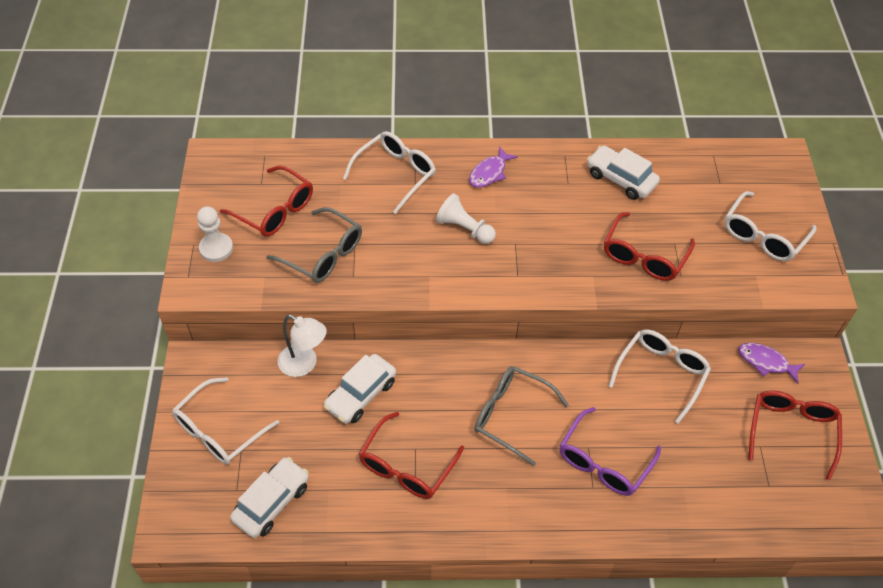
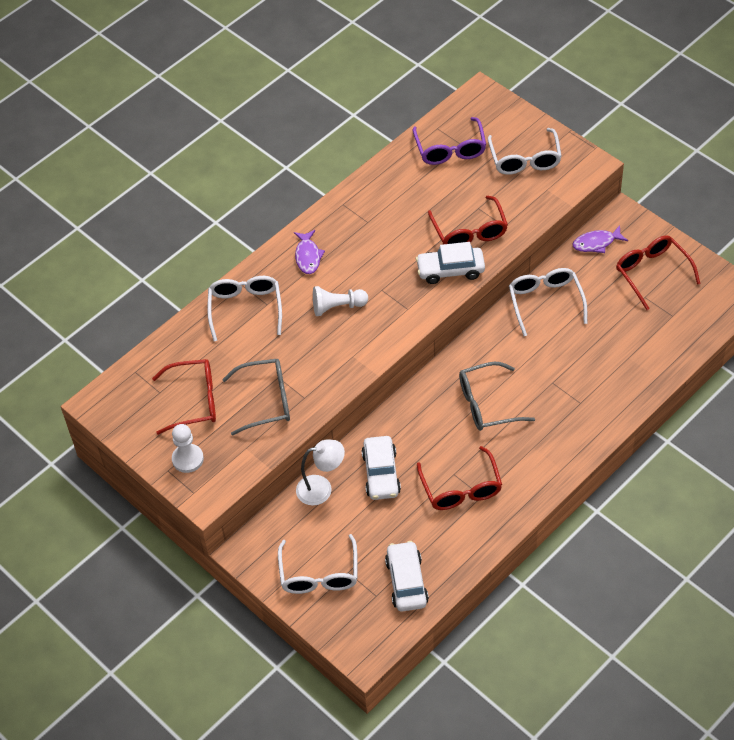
camera: 40 degrees left, 0 degrees up
purple glasses [560,407,661,496] -> purple glasses moved to [413,117,486,165]
white car [587,145,660,200] -> white car moved to [416,242,485,284]

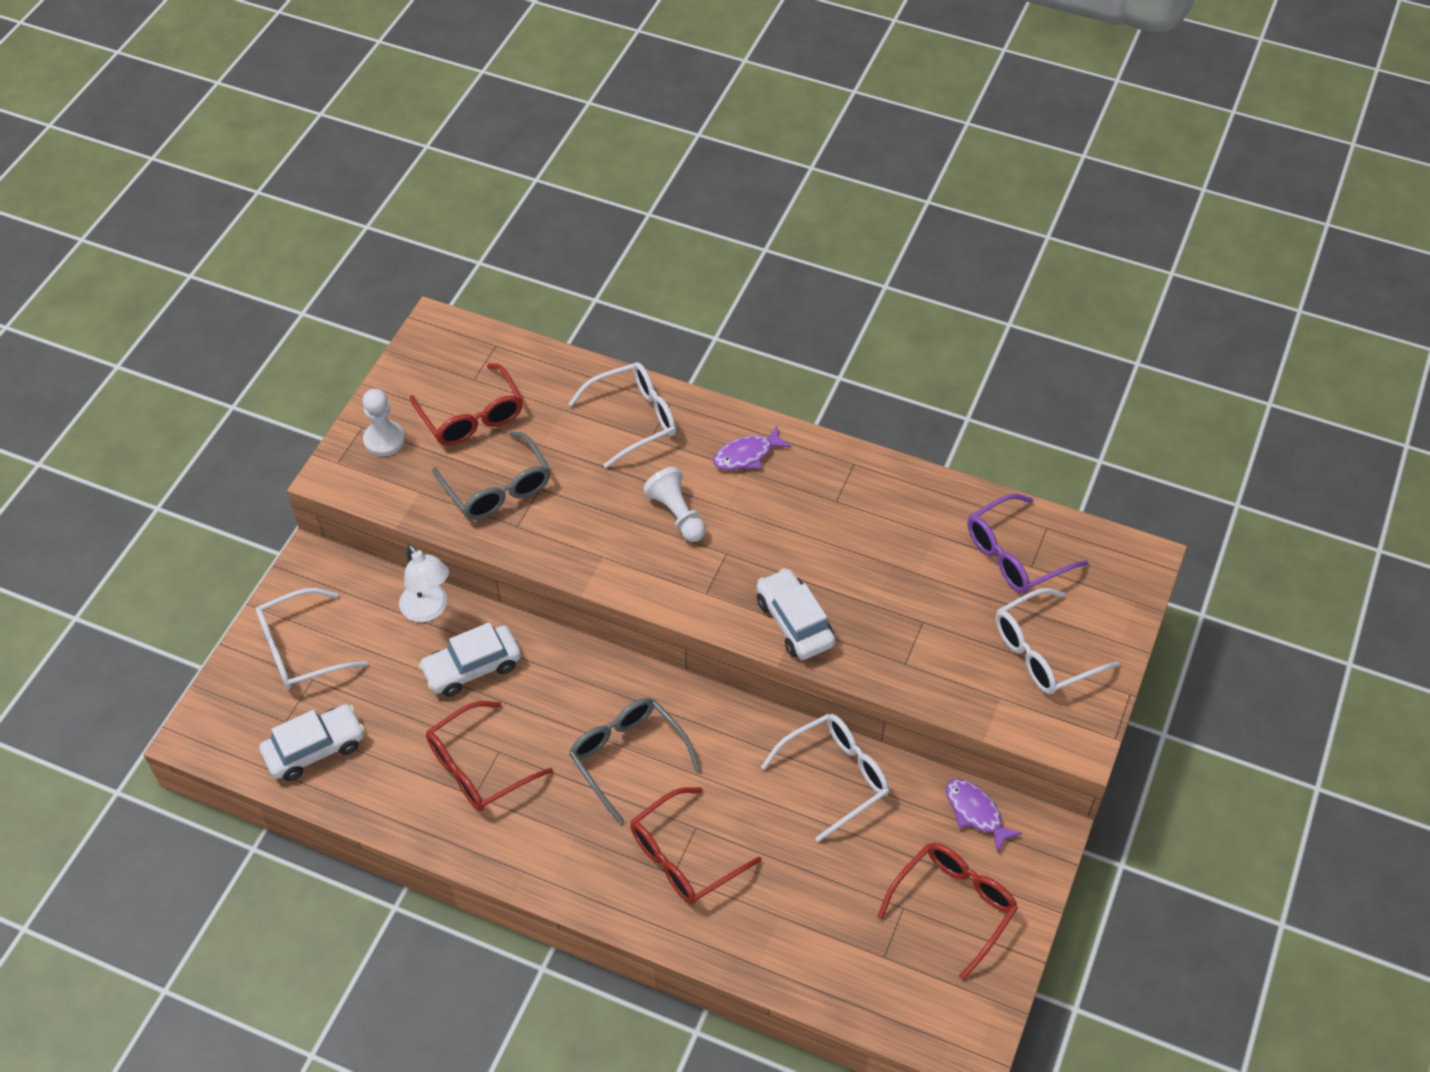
camera: 65 degrees right, 0 degrees up
red glasses [428,196,508,245] -> red glasses moved to [630,787,762,904]

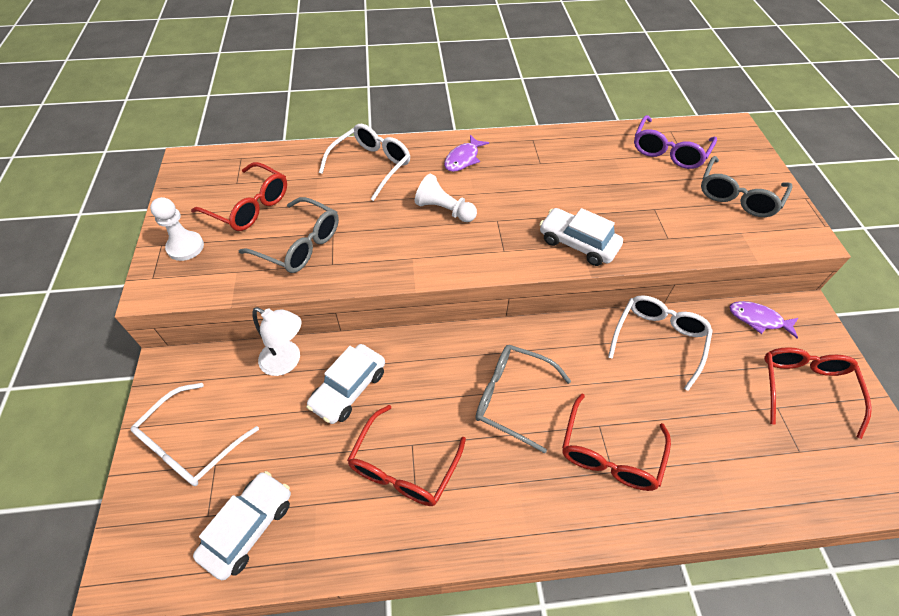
camera: 30 degrees left, 0 degrees up
white glasses [995,588,1120,694] -> grey glasses [701,156,792,217]

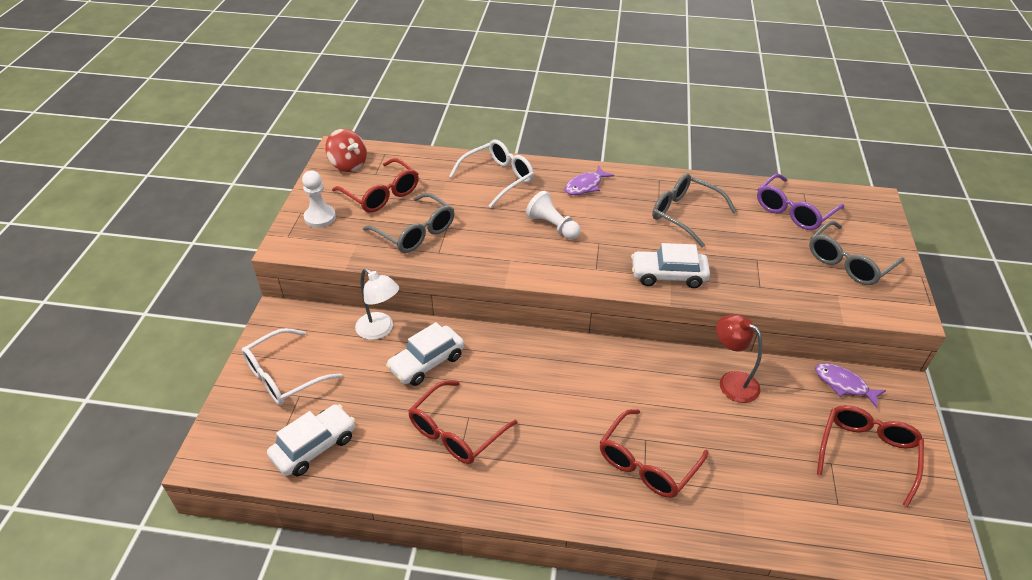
camera: 15 degrees right, 10 degrees down
grey glasses [475,345,571,453] -> grey glasses moved to [652,173,737,247]
white car [539,208,623,266] -> white car turned 45 degrees counterclockwise [631,243,710,288]
white glasses [608,295,713,391] -> red lamp [716,314,762,403]
none -> red spinning top [325,129,367,172]

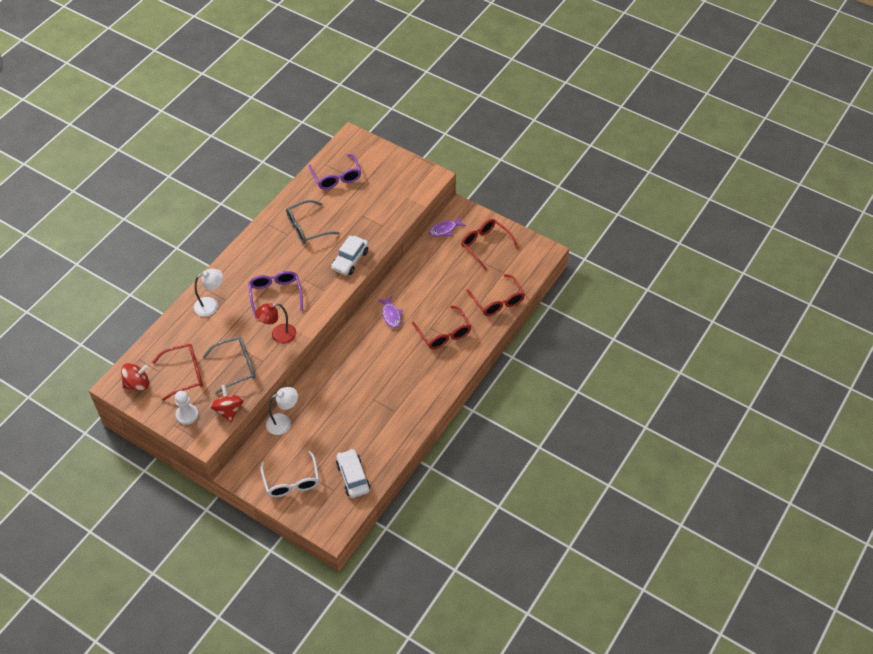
camera: 65 degrees left, 10 degrees up
white car [386,322,464,386] -> none
red glasses [408,381,517,464] -> red glasses moved to [466,274,525,316]
white glasses [449,140,534,208] -> white lamp [194,269,223,316]
white pawn [526,191,581,240] -> purple glasses [248,271,303,320]
purple fish [565,166,614,195] -> purple fish moved to [378,296,403,328]
red lamp [716,314,762,403] -> red lamp moved to [255,303,296,344]
grey glasses [809,221,905,285] -> none
none -> red spinning top [210,385,244,422]

